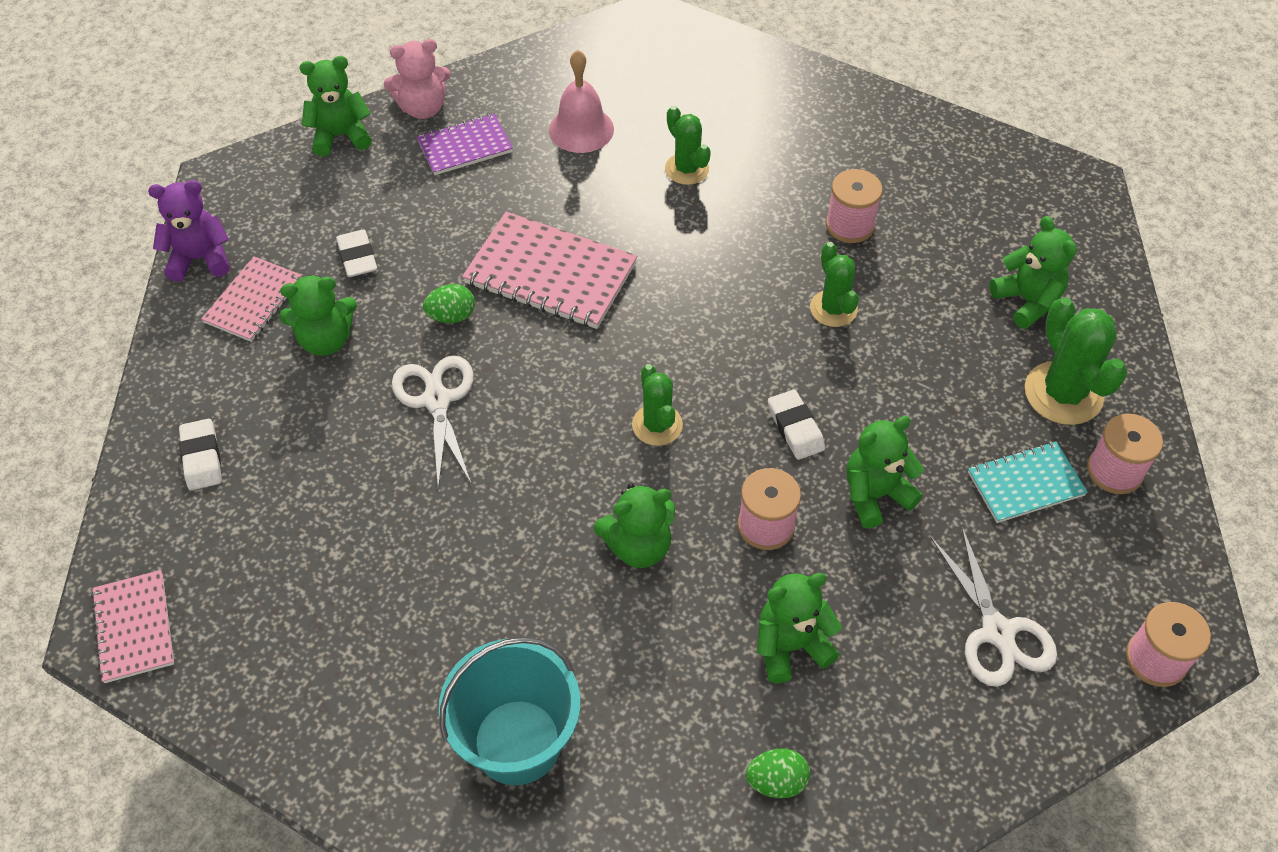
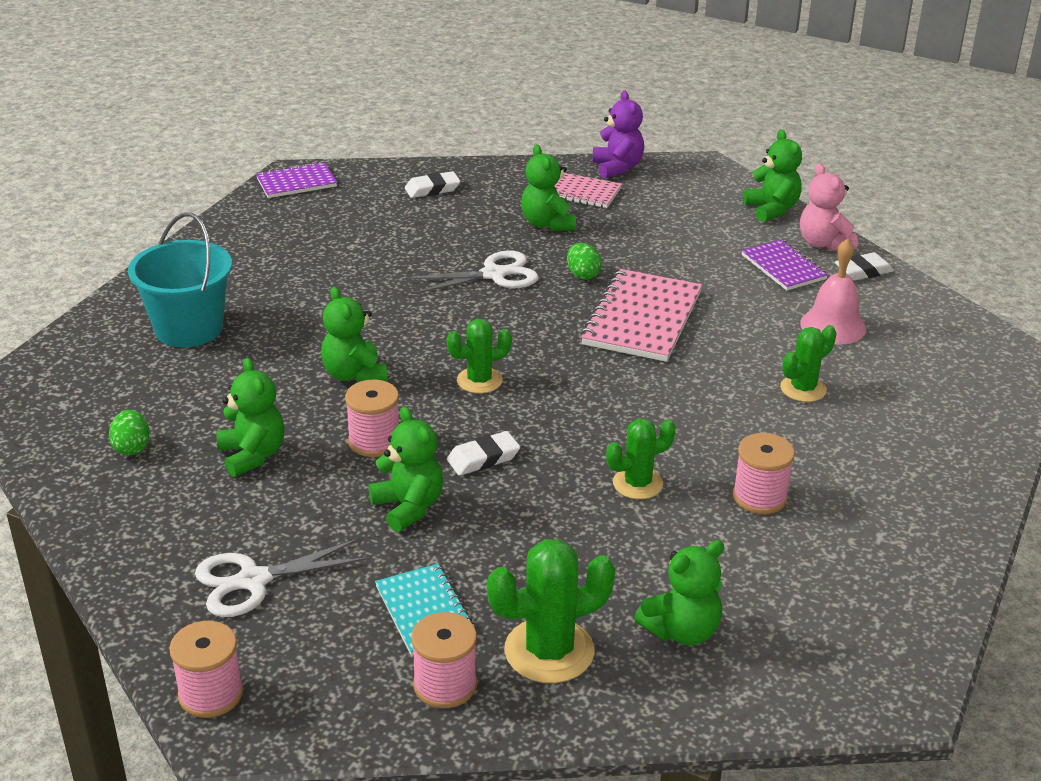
camera: 85 degrees right, 20 degrees down
pink notebook [91,570,174,683] -> purple notebook [256,162,337,198]
white eraser [336,230,377,277] -> white eraser moved to [835,252,894,281]

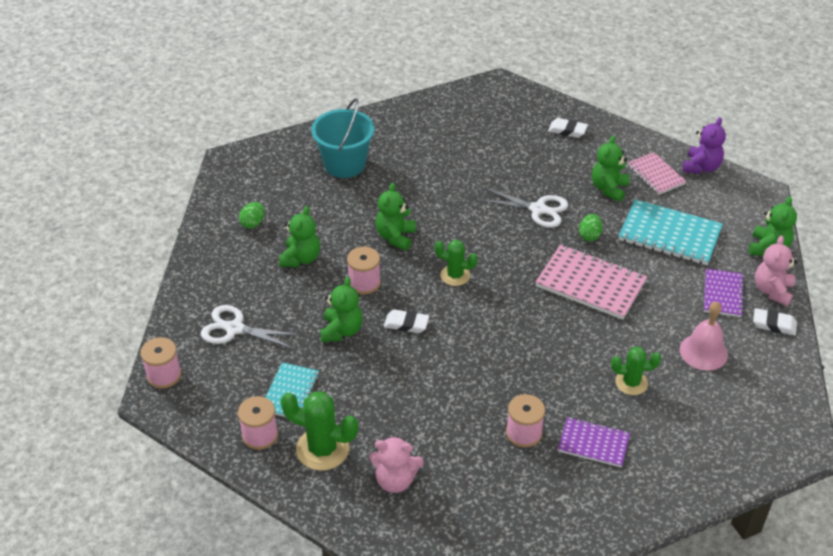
camera: 40 degrees right, 10 degrees up
purple notebook [256,162,337,198] -> purple notebook moved to [558,417,630,467]
pink notebook [581,269,702,362] -> pink notebook turned 60 degrees clockwise [535,245,647,320]
green cactus [606,419,676,499] -> none
green teddy bear [634,540,724,645] -> pink teddy bear [369,436,424,493]
none -> turquoise notebook [619,199,723,265]

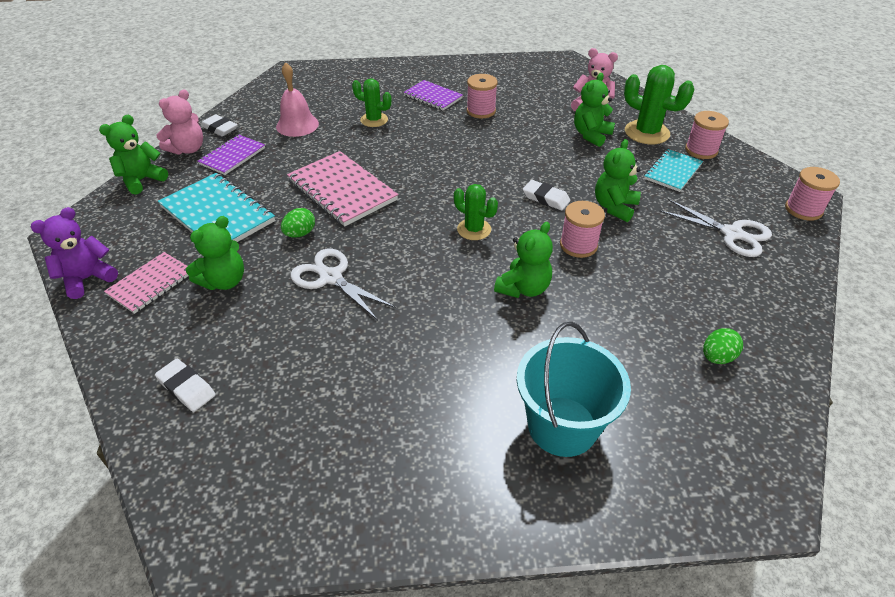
camera: 160 degrees left, 0 degrees up
green teddy bear [279,206,320,267] -> green teddy bear moved to [574,73,615,147]
pink notebook [628,152,686,195] -> pink notebook turned 45 degrees clockwise [104,252,189,314]

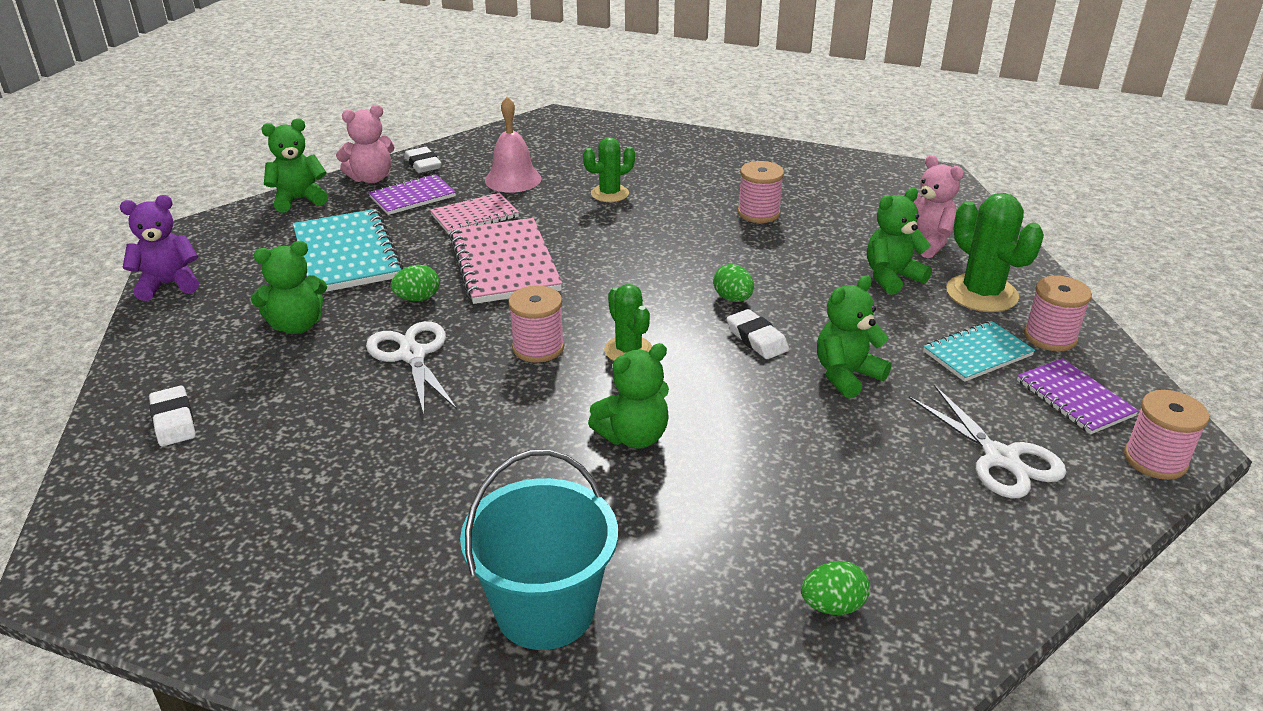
camera: 25 degrees right, 10 degrees down
pink notebook [104,252,189,314] -> pink notebook moved to [430,193,519,234]
green cactus [352,78,392,127] -> green cactus turned 75 degrees counterclockwise [583,137,635,202]
purple notebook [404,80,463,110] -> purple notebook moved to [1017,358,1139,434]
pink spool [560,201,605,258] -> pink spool moved to [508,286,564,363]
none -> green egg [713,264,754,302]

